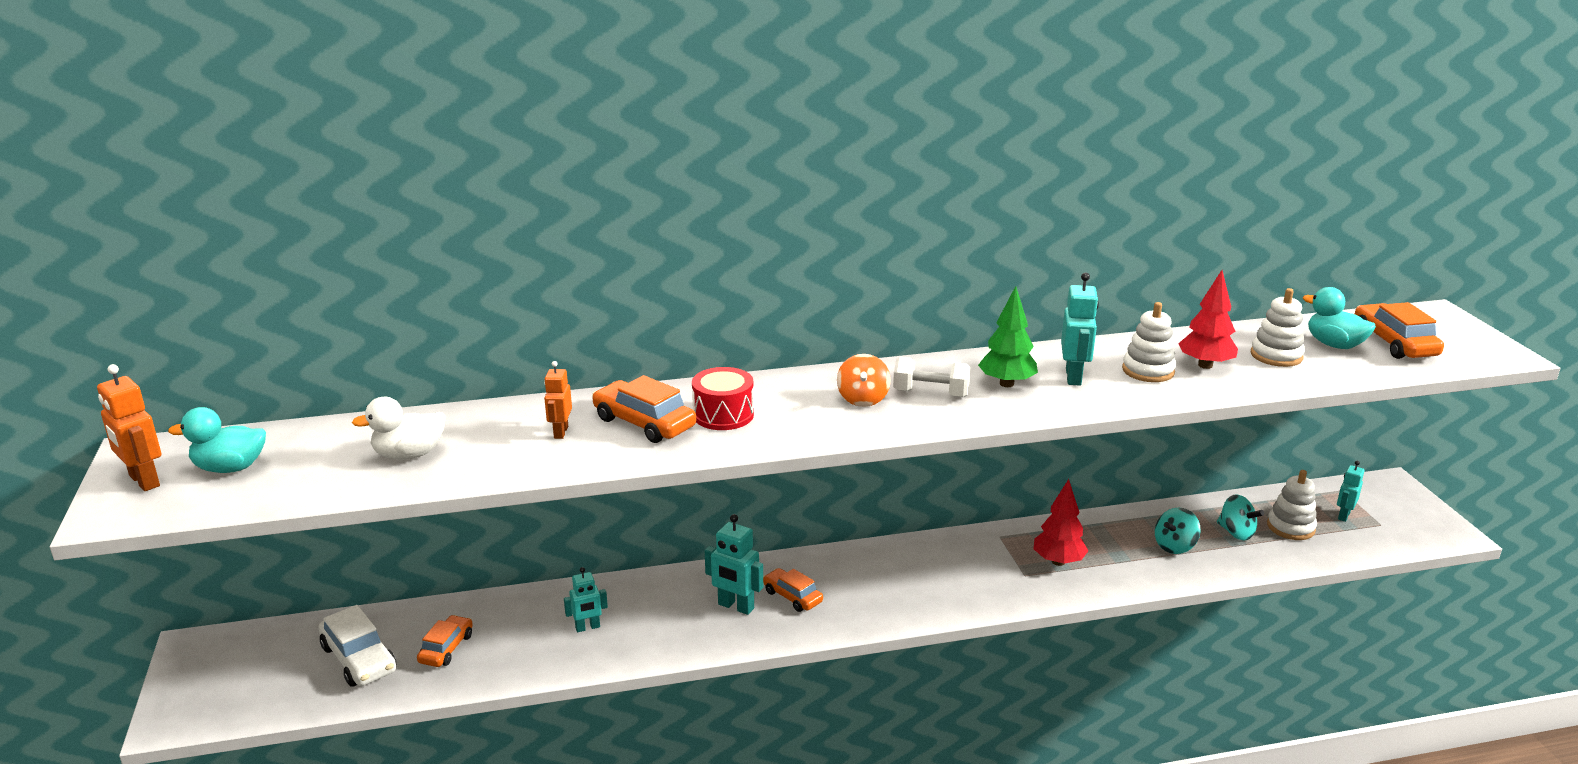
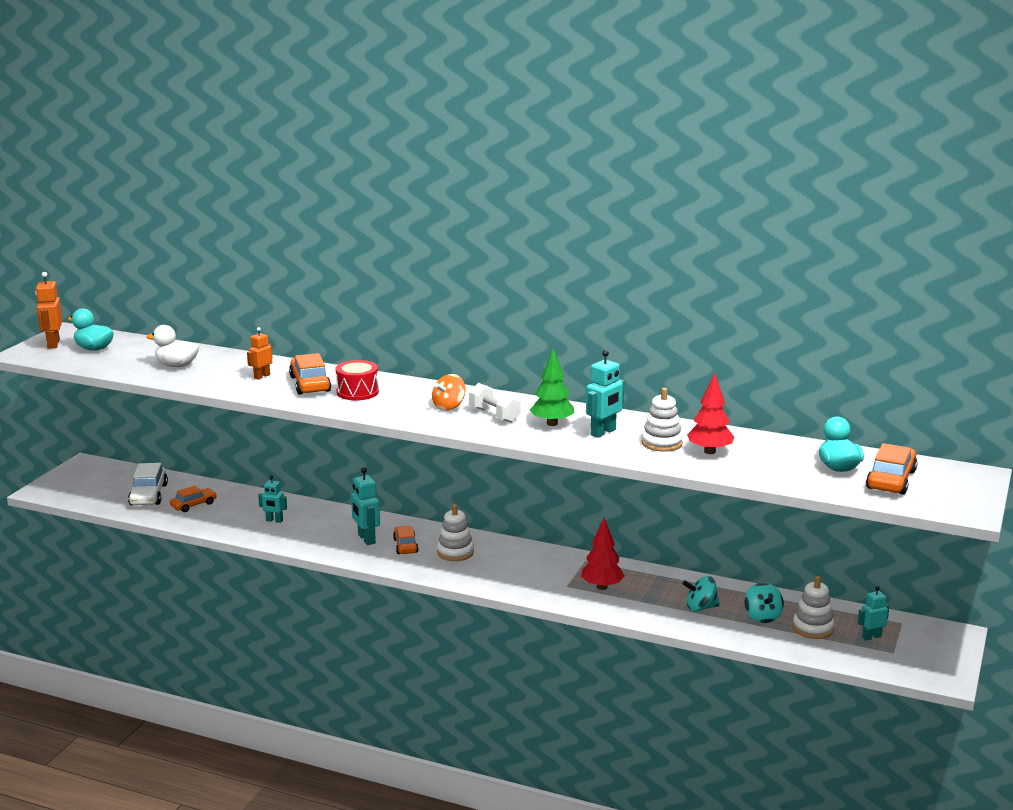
camera: 35 degrees right, 5 degrees down
white stacking toy [1251,288,1305,367] -> white stacking toy moved to [437,504,474,561]

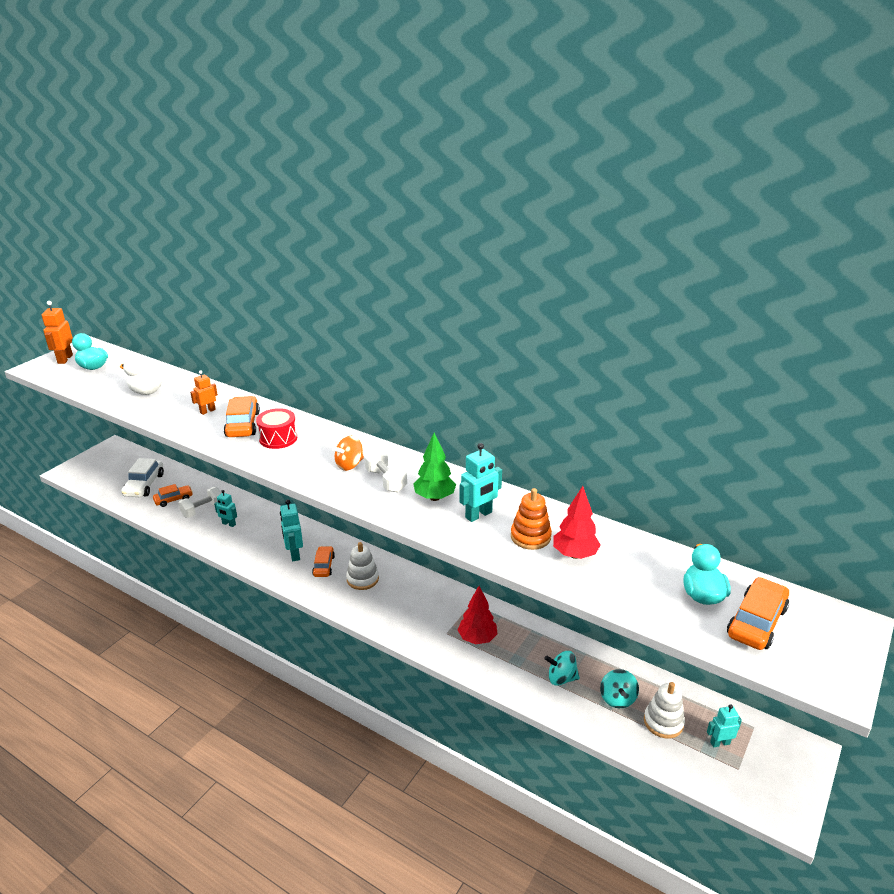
camera: 10 degrees right, 10 degrees up
white stacking toy [641,388,683,452] -> orange stacking toy [511,488,552,550]
none -> white dumbbell [179,487,221,518]

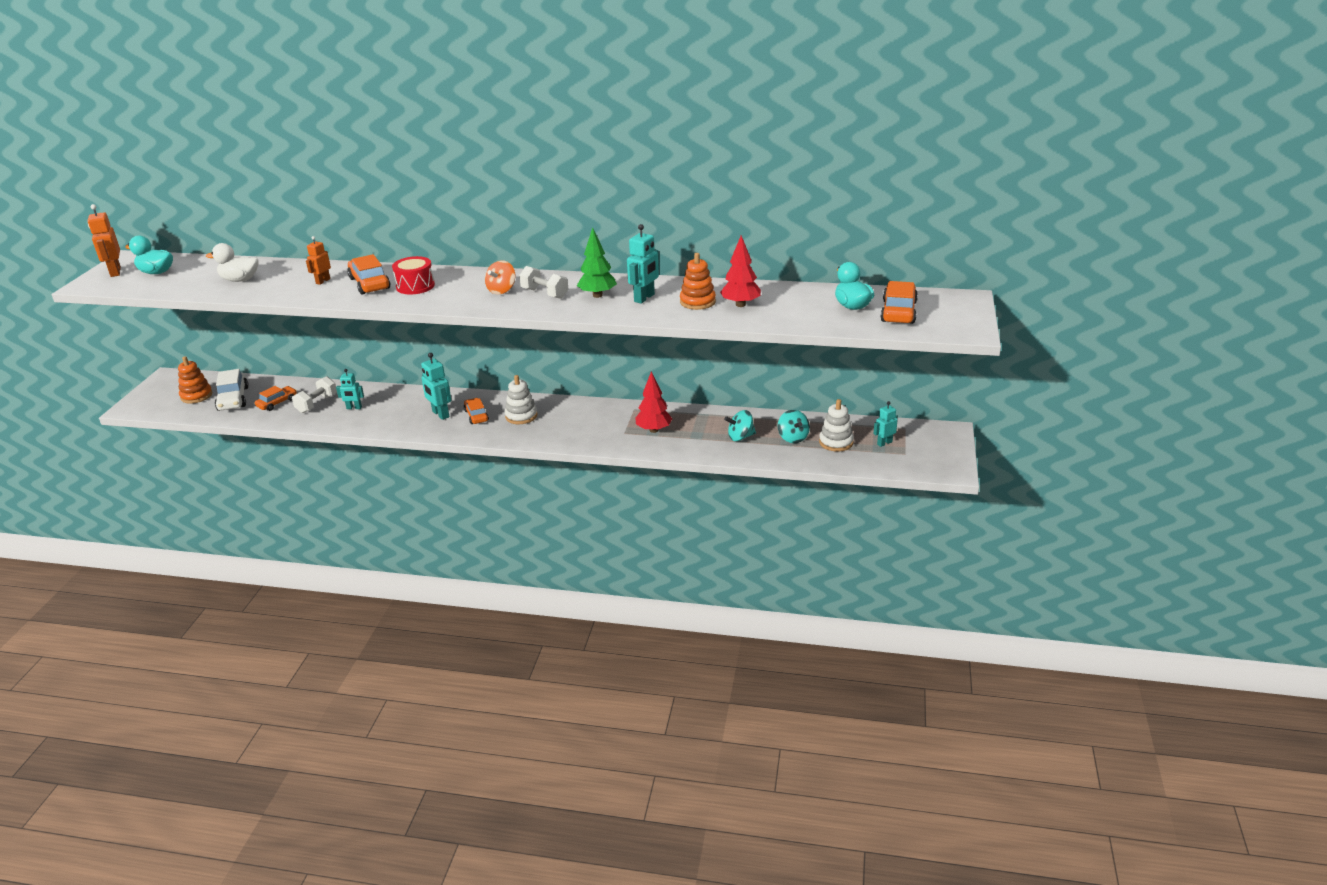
camera: 20 degrees left, 0 degrees up
none -> orange stacking toy [178,356,212,404]

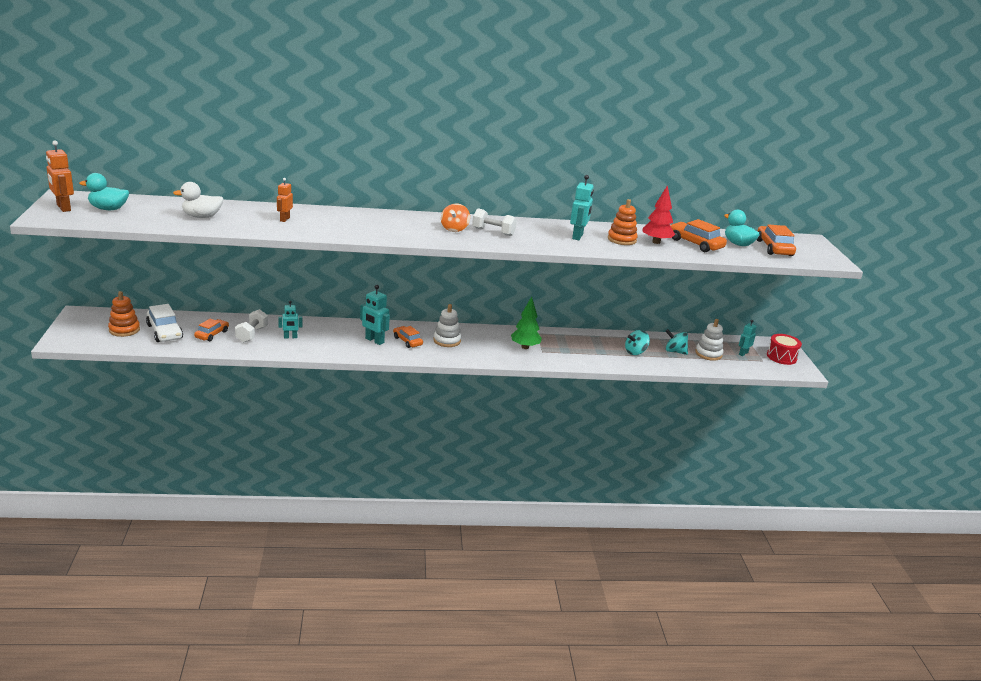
camera: 20 degrees left, 5 degrees down
orange car [347,254,390,295] -> orange car moved to [670,219,727,252]
red drum [392,256,435,294] -> red drum moved to [767,334,802,365]
green tree [577,227,617,298] -> green tree moved to [511,297,542,349]
red tree [635,371,673,433] -> none
turquoise spinning top [778,410,810,443] -> turquoise spinning top turned 150 degrees clockwise [666,329,688,355]

